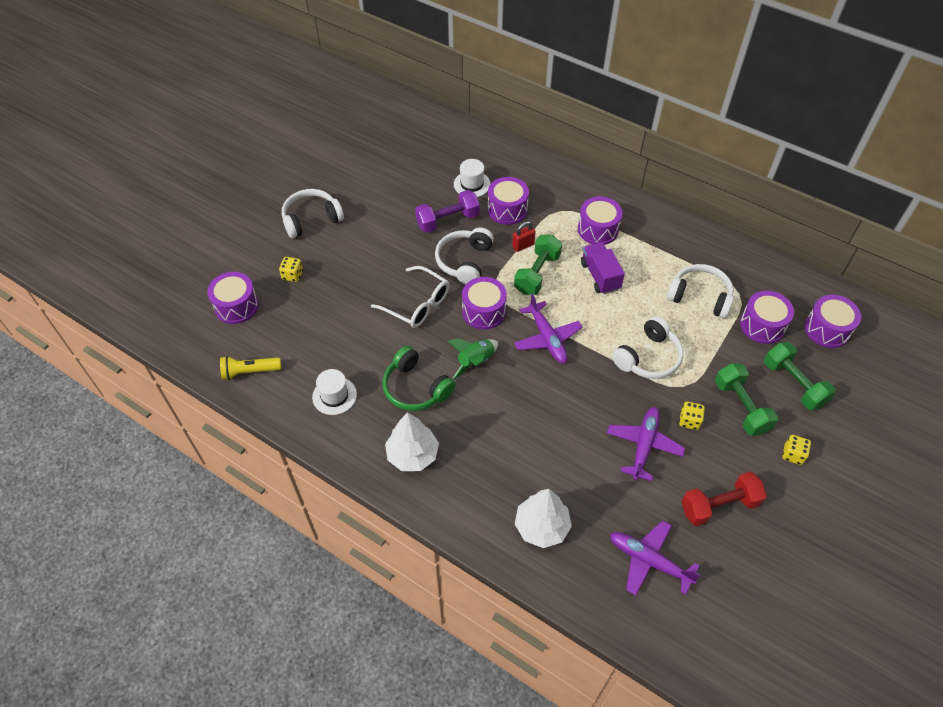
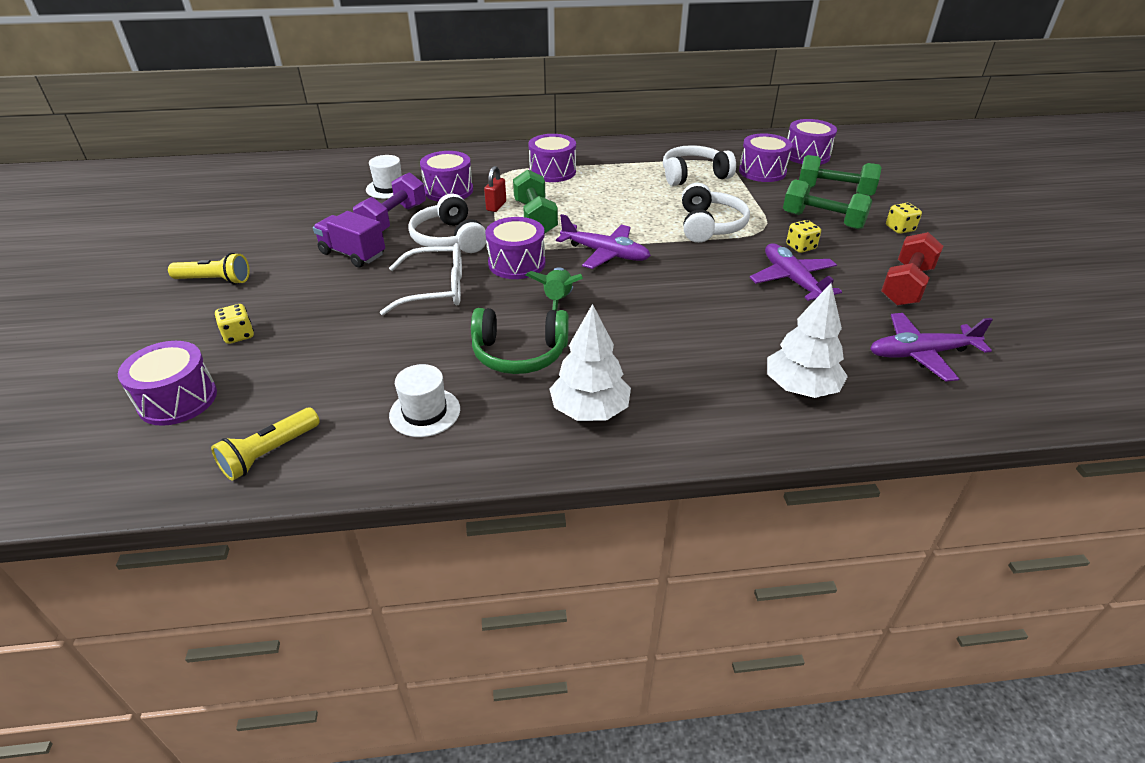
camera: 40 degrees left, 15 degrees down
white headphones [282,189,344,238] -> yellow flashlight [168,253,250,285]
purple truck [581,242,625,294] -> purple truck moved to [313,211,385,267]

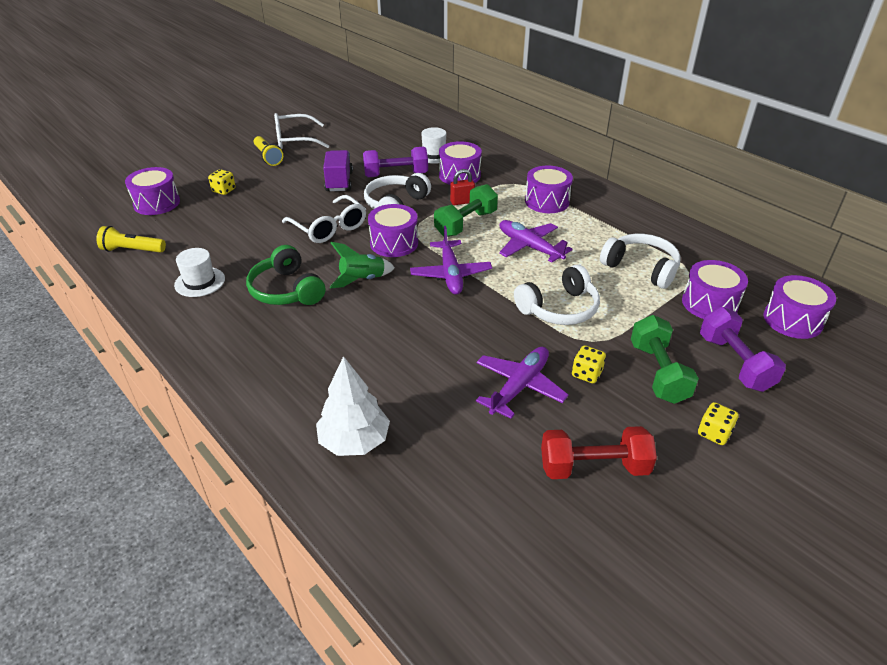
camera: 55 degrees right, 0 degrees up
white tree [550,304,631,421] -> none
green dumbbell [799,155,882,196] -> purple dumbbell [700,307,786,392]
purple plane [870,313,993,382] -> purple plane moved to [499,220,573,262]
none -> white glasses [274,113,329,149]

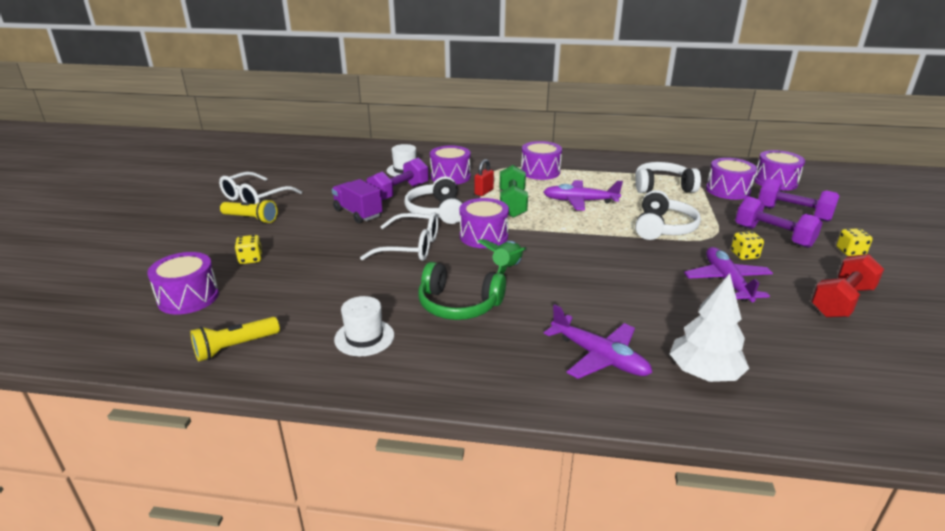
camera: 40 degrees left, 10 degrees down
purple plane [410,226,492,295] -> purple plane moved to [544,304,652,379]
green dumbbell [631,315,699,404] -> purple dumbbell [735,196,823,248]

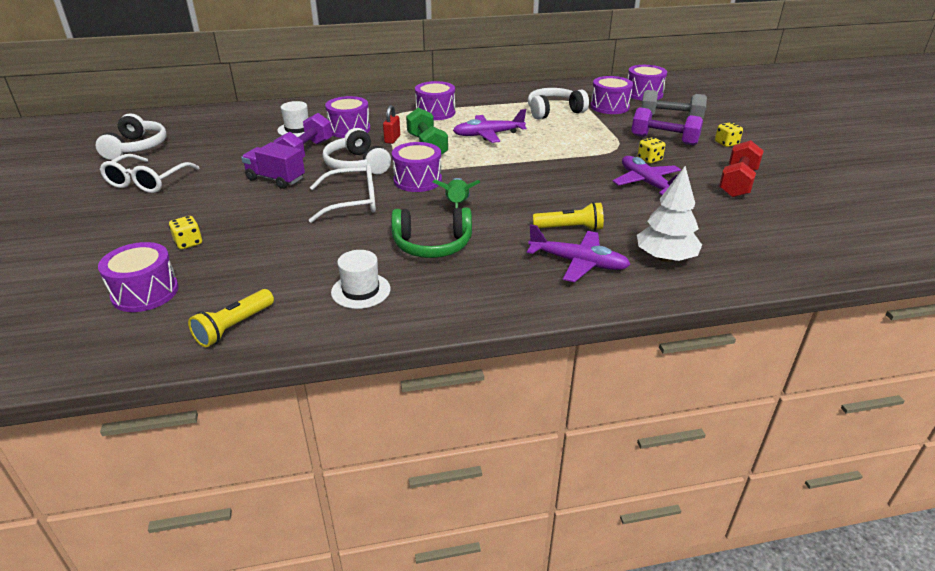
camera: 20 degrees left, 5 degrees up
yellow flashlight [220,199,278,224] -> yellow flashlight moved to [533,202,604,231]
white headphones [635,190,701,240] -> white headphones moved to [96,113,167,160]
purple dumbbell [758,178,839,222] -> grey dumbbell [641,90,707,119]

